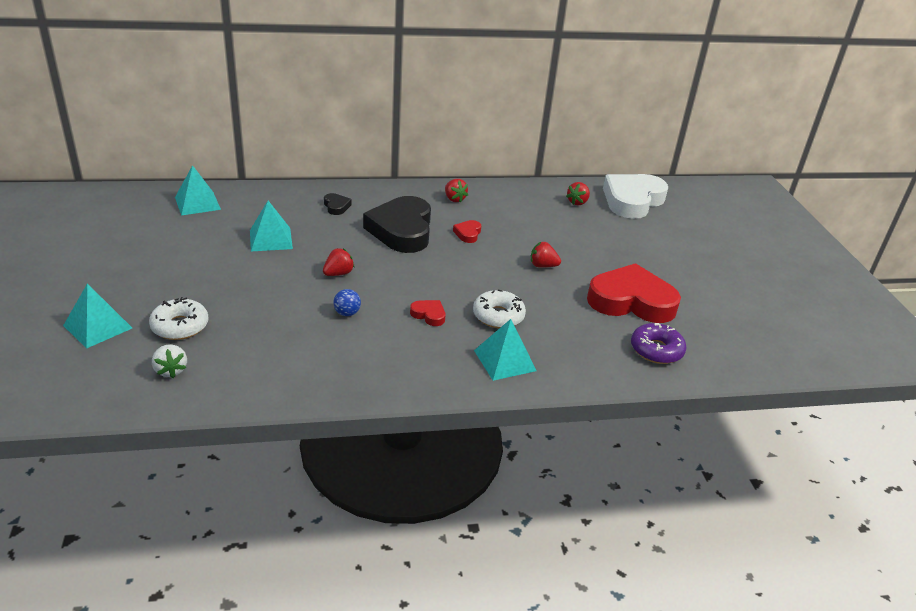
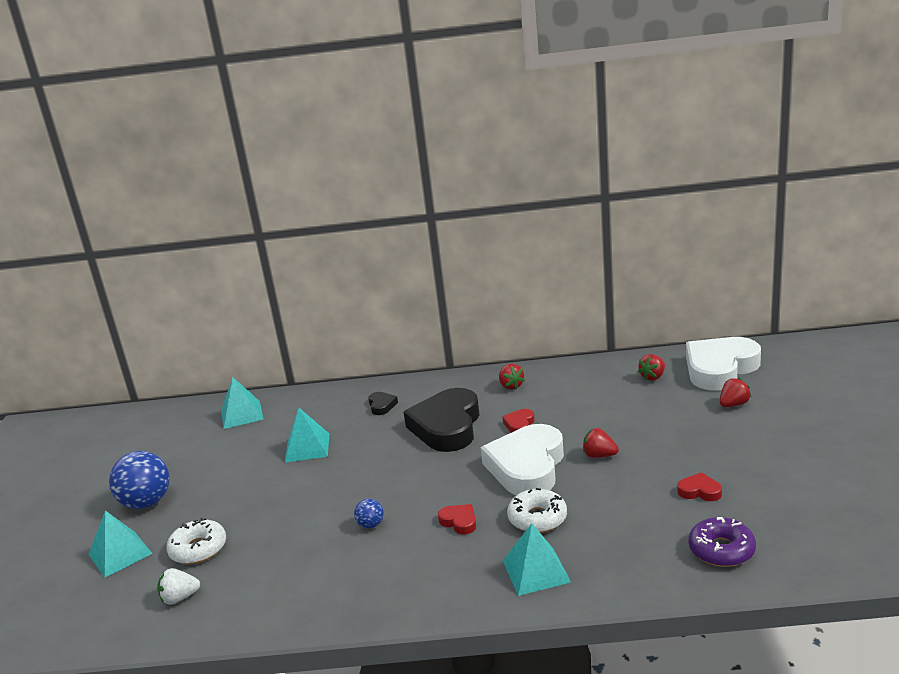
camera: 15 degrees right, 10 degrees down
white strawberry [152,344,187,378] -> white strawberry turned 90 degrees clockwise [157,568,200,605]
red strawberry [323,248,355,276] -> red strawberry moved to [720,378,751,407]
red heart [587,263,681,323] -> red heart [677,472,722,501], size x0.41
none -> blue ball [109,451,170,509]
none -> white heart [481,424,564,495]

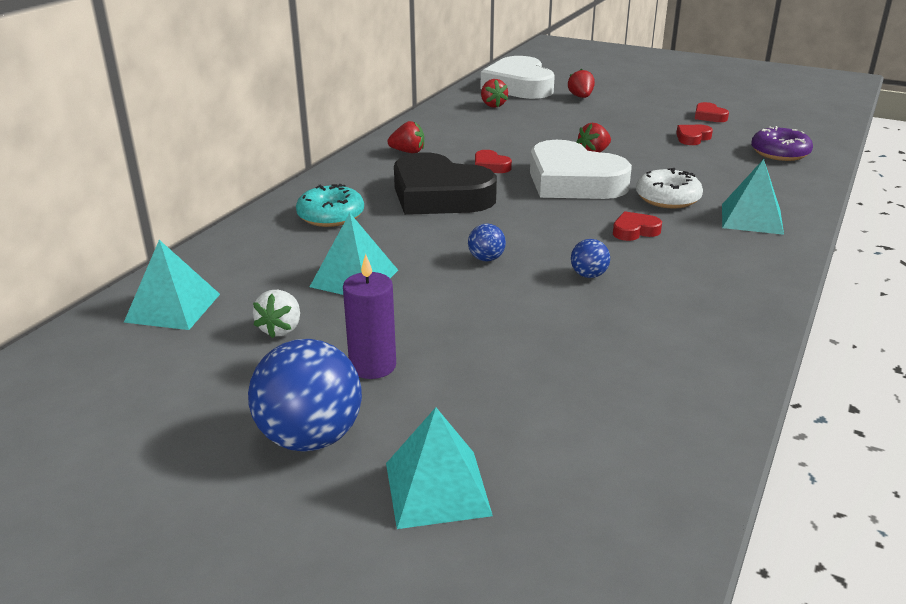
camera: 65 degrees left, 5 degrees up
white strawberry [157,568,200,605] -> white strawberry moved to [253,290,300,338]
white donut [166,518,226,564] -> none
black heart [368,392,398,415] -> turquoise donut [296,184,364,227]
none -> purple candle [343,254,396,379]
none -> blue ball [468,224,506,261]
none -> red heart [695,102,729,122]

